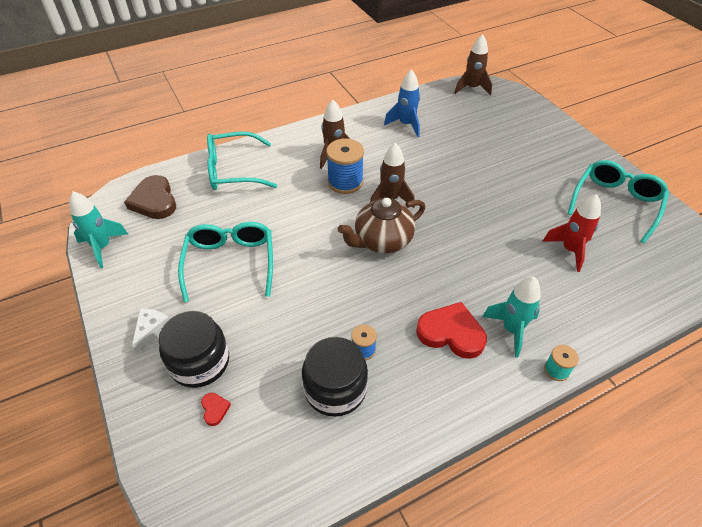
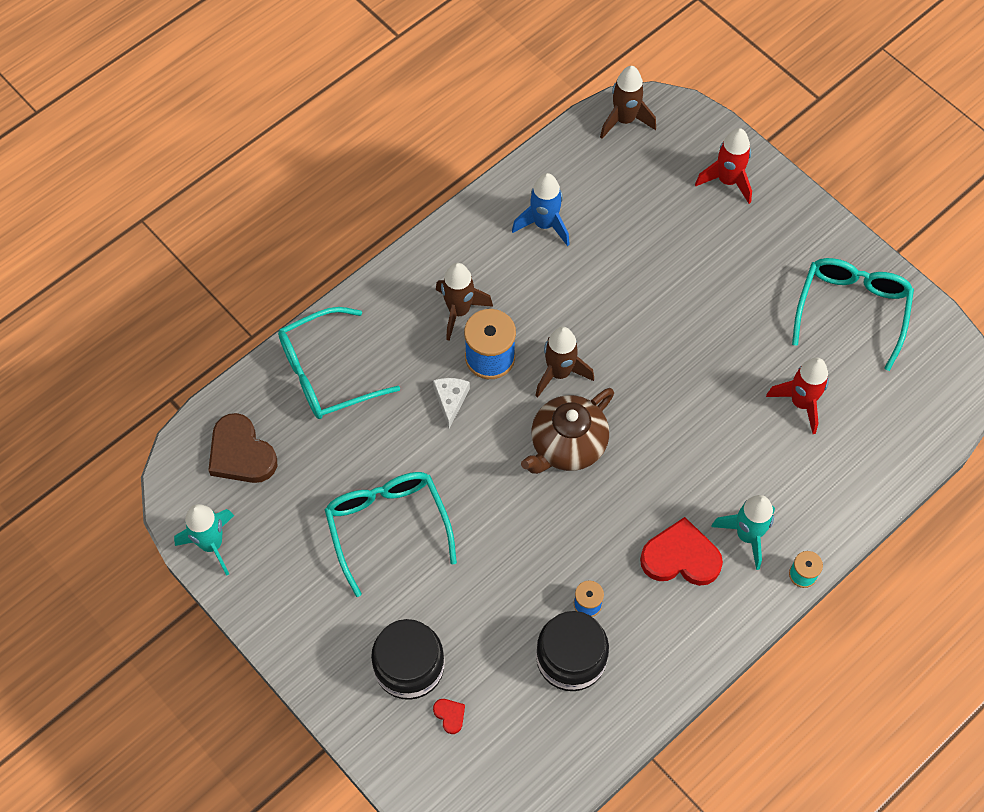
camera: 15 degrees left, 15 degrees up
white cheese [132,308,170,353] -> white cheese moved to [433,378,470,429]
none -> red rocket [695,128,752,204]

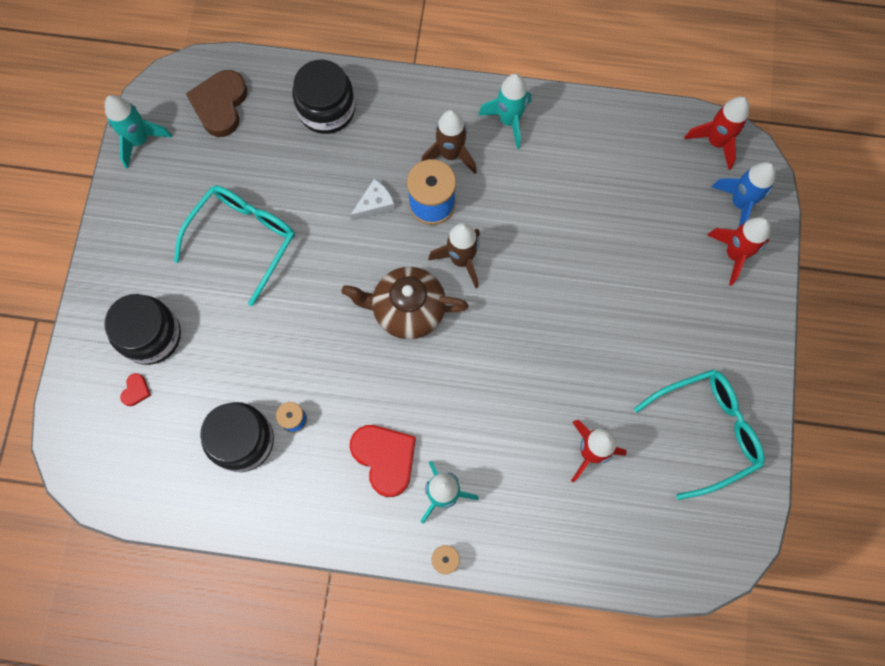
camera: 50 degrees right, 10 degrees up
turquoise glasses [278,307,400,419] -> black jar [292,60,355,134]
blue rocket [512,173,569,246] -> blue rocket moved to [712,162,776,226]
brown rocket [600,66,656,139] -> red rocket [684,96,749,170]
none -> turquoise rocket [478,74,532,149]

